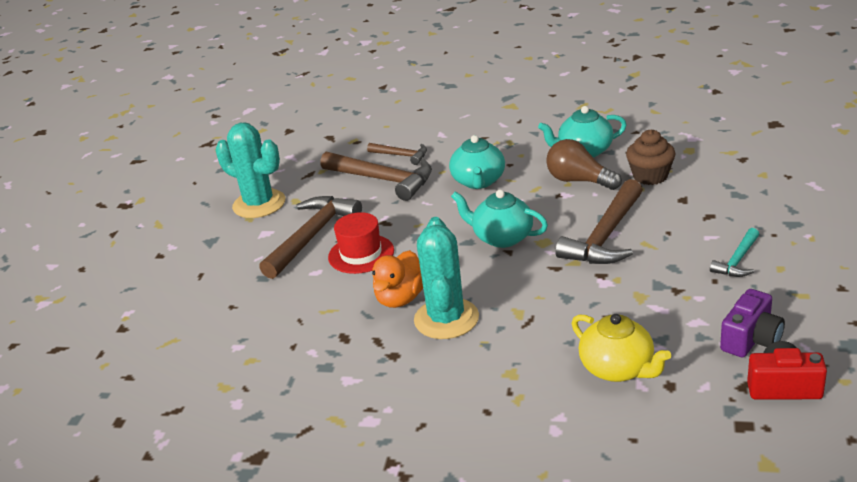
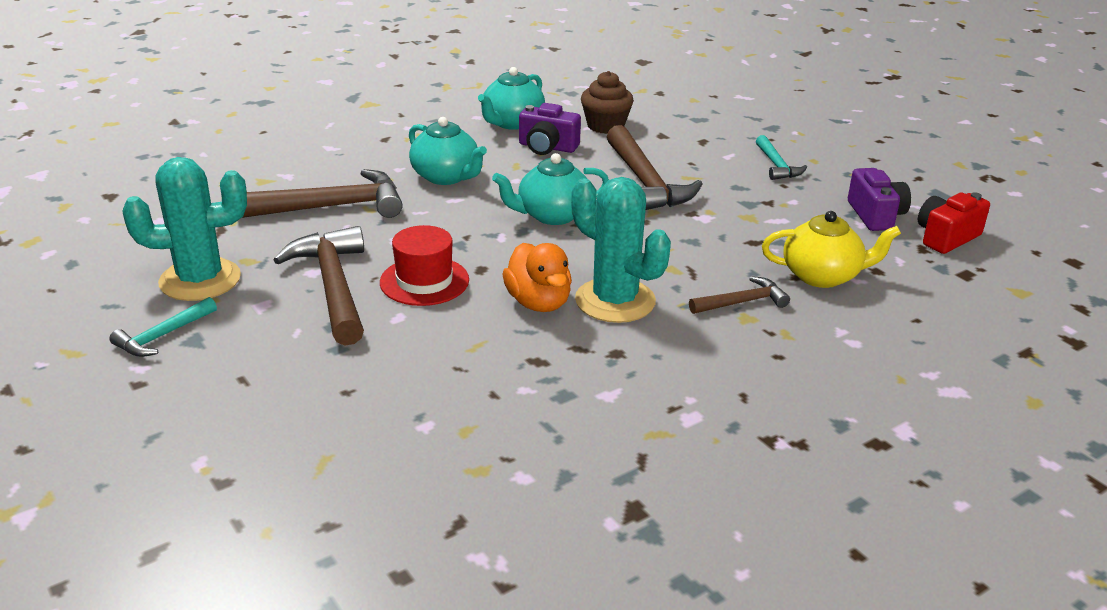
camera: 50 degrees left, 0 degrees up
brown hammer [367,143,427,165] -> brown hammer moved to [689,276,790,314]
brown light bulb [546,139,622,190] -> purple camera [519,103,581,155]
none -> turquoise hammer [109,297,217,357]

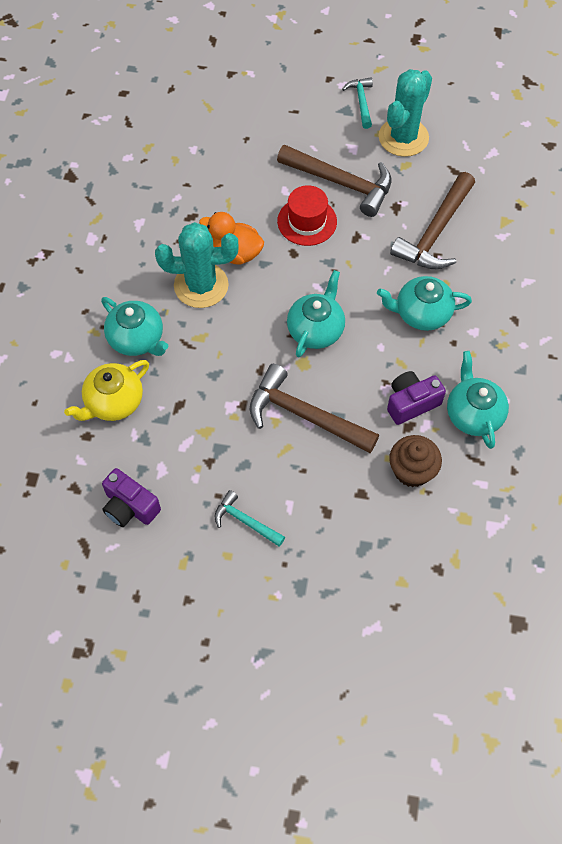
camera: 135 degrees right, 30 degrees up
brown hammer [689,276,790,314] -> turquoise teapot [101,297,168,356]
red camera [918,192,990,254] -> none

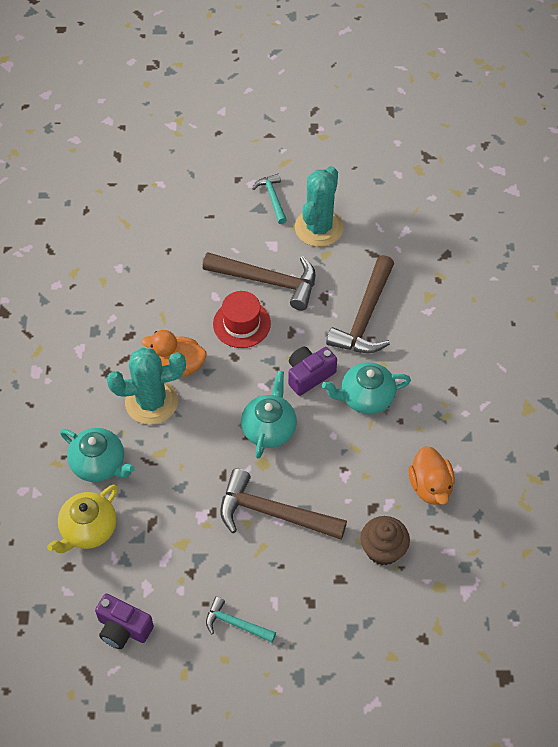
camera: 10 degrees left, 5 degrees down
purple camera [387,371,446,425] -> purple camera moved to [288,347,337,396]
turquoise teapot [447,351,509,449] -> orange duck [409,446,454,505]

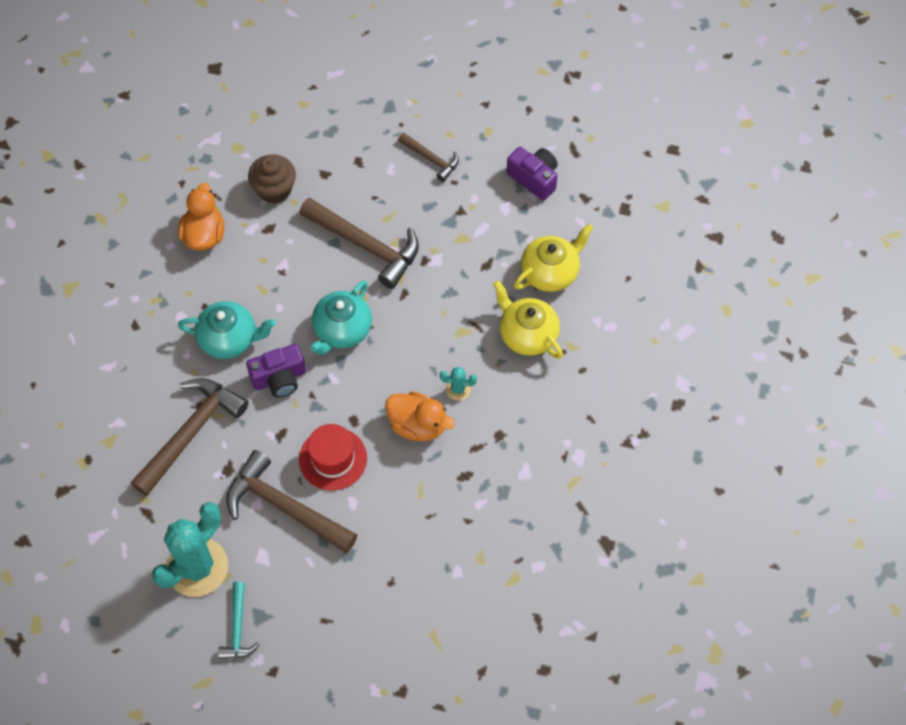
camera: 165 degrees left, 5 degrees up
turquoise teapot [60,428,135,482] -> yellow teapot [493,280,563,359]
turquoise cactus [107,347,186,425] -> turquoise cactus [440,367,477,400], size x0.43
turquoise hammer [206,597,276,642] -> brown hammer [398,133,459,182]

